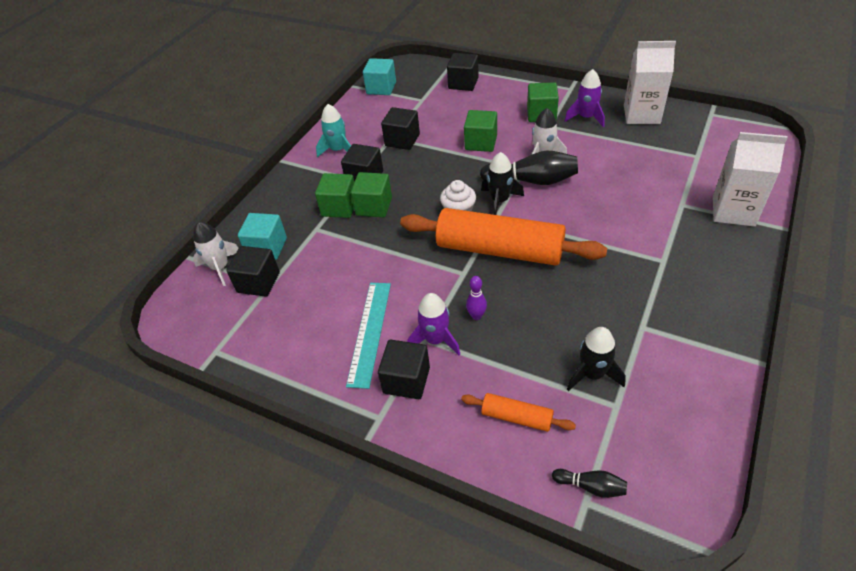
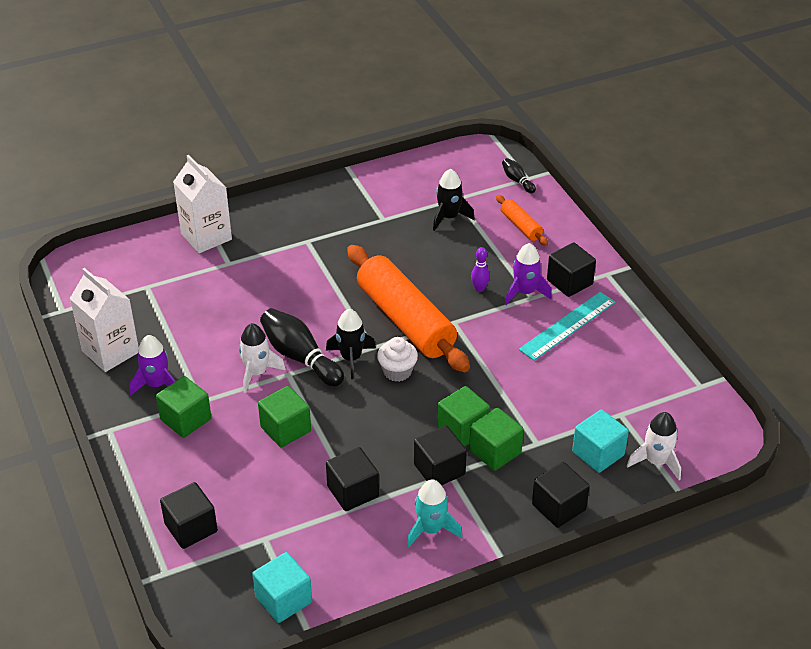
camera: 145 degrees left, 5 degrees down
black cube [226,246,280,297] -> black cube moved to [532,462,590,528]

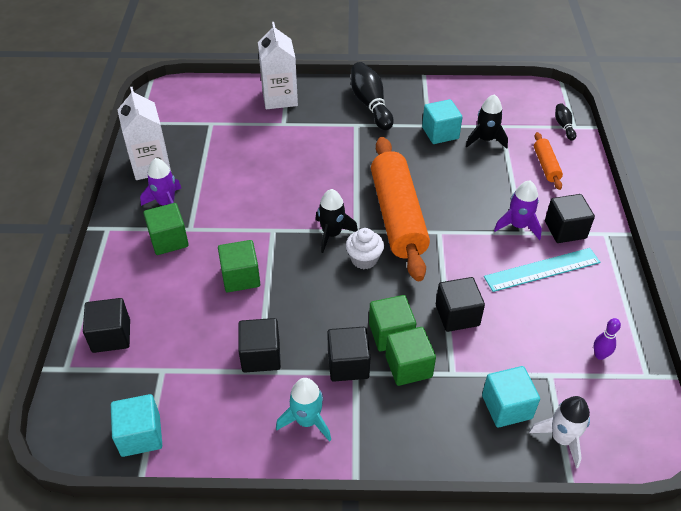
camera: 25 degrees right, 5 degrees up
white rocket [239,323,286,393] -> none
black bowling pin [260,308,344,387] -> black bowling pin moved to [351,62,394,130]
purple bowling pin [471,247,490,292] -> purple bowling pin moved to [594,318,621,360]
black cube [532,462,590,528] -> black cube moved to [436,277,485,332]
none -> turquoise cube [422,99,462,144]

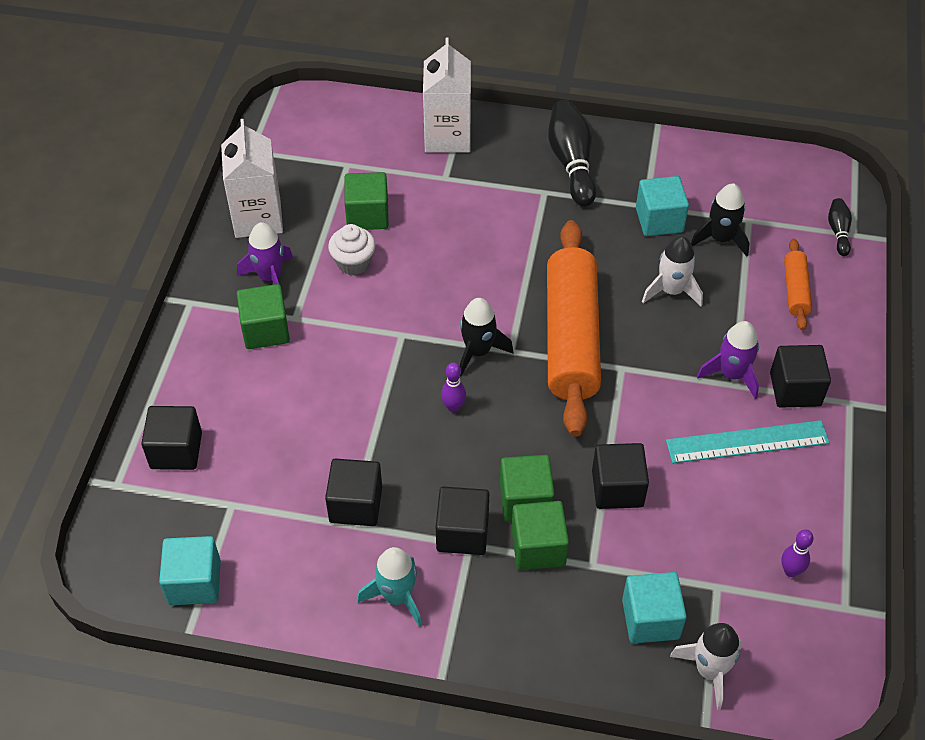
camera: 10 degrees right, 5 degrees up
green cube [218,240,260,292] -> green cube moved to [344,172,389,230]
white cupcake [346,228,384,269] -> white cupcake moved to [328,224,376,275]
none -> purple bowling pin [441,363,466,412]
none -> white rocket [642,236,703,306]

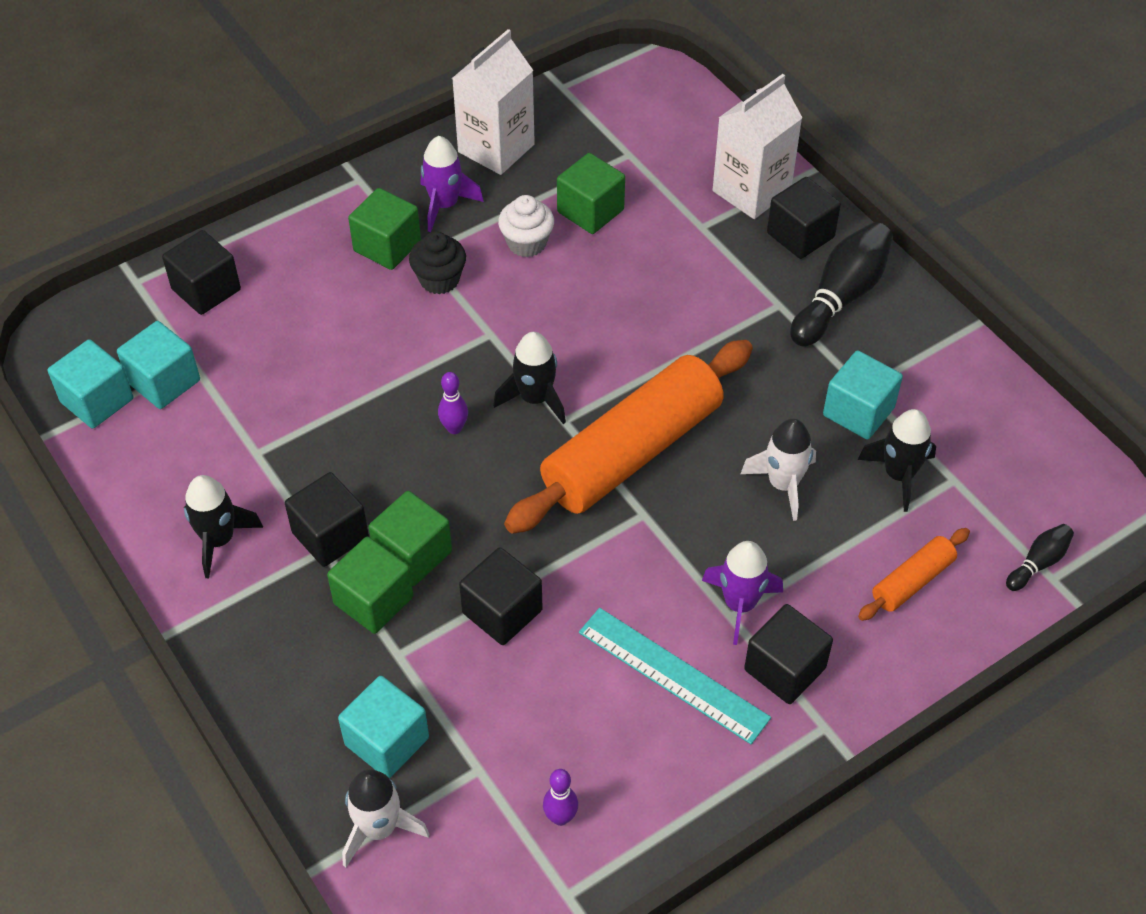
camera: 45 degrees right, 0 degrees up
black cube [325,458,382,526] -> black cube moved to [767,177,841,259]
turquoise rocket [358,547,422,627] -> black rocket [184,475,264,579]
none -> turquoise cube [117,321,200,409]
none -> black cupcake [409,232,466,294]

